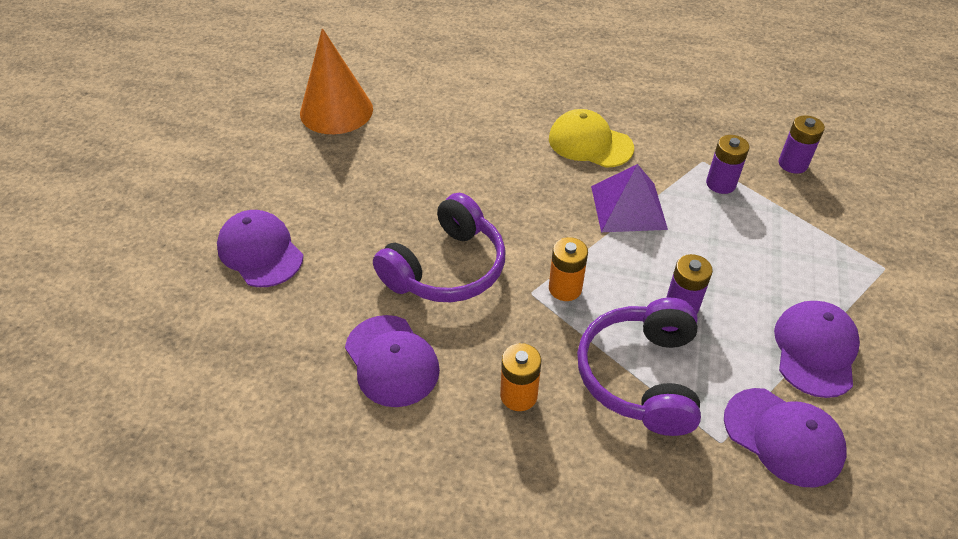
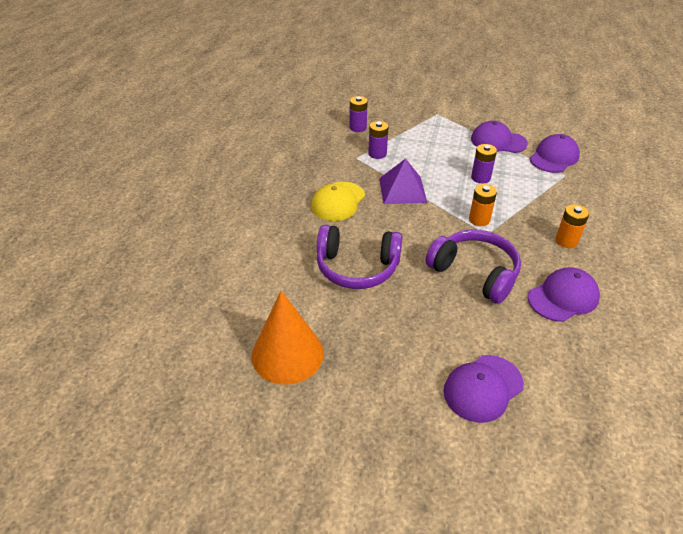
camera: 90 degrees left, 5 degrees down
purple headphones [577,298,701,436] -> purple headphones moved to [317,225,402,289]

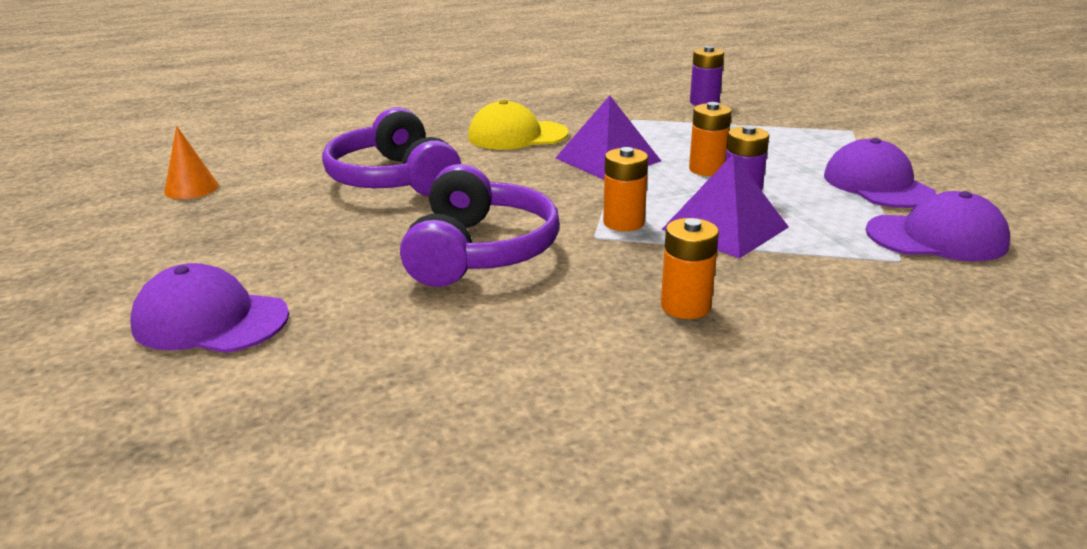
camera: 55 degrees right, 15 degrees down
orange cone [252,291,324,385] -> orange cone [164,126,219,199], size x0.51
purple battery [368,121,389,159] -> none
purple cap [528,267,600,322] -> none
none -> purple pyramid [661,154,789,258]
none -> orange battery [689,102,732,176]

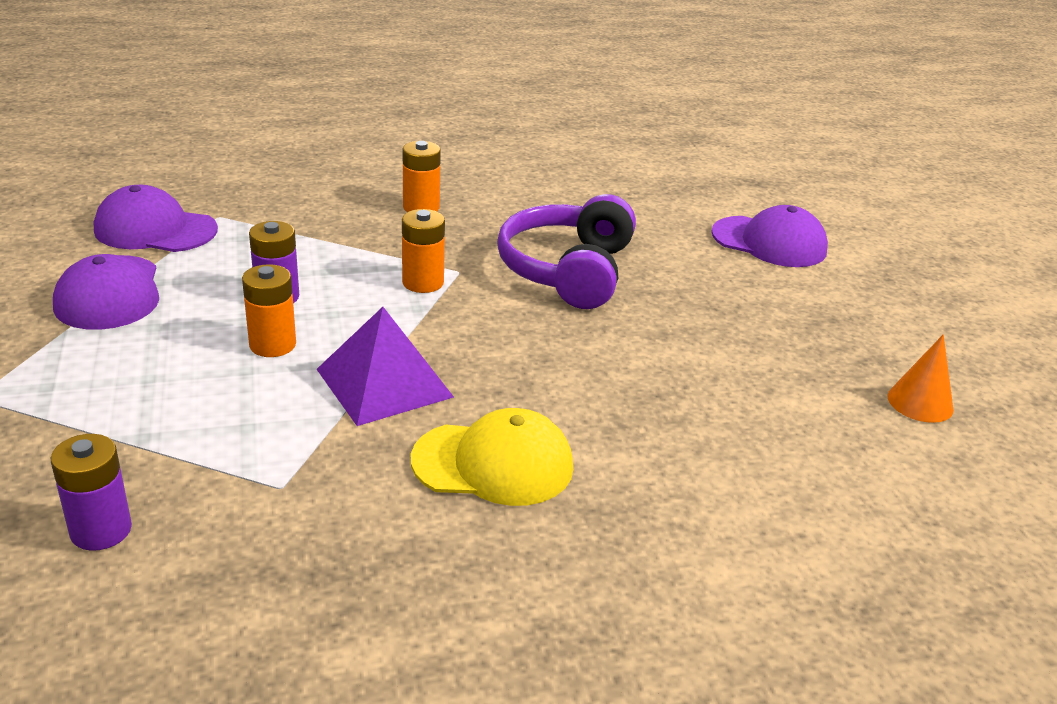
camera: 175 degrees left, 5 degrees up
purple headphones [322,107,461,196] -> none
purple pyramid [661,154,789,258] -> none

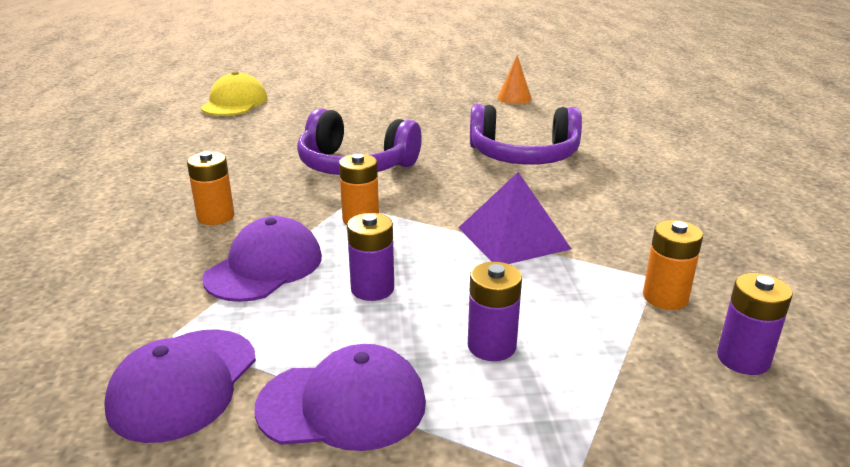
camera: 80 degrees left, 5 degrees down
orange battery [242,264,296,357] -> orange battery moved to [643,220,703,310]
yellow cap [411,408,573,506] -> yellow cap moved to [200,71,268,116]
purple cap [711,205,828,267] -> purple cap moved to [202,216,322,302]
none -> purple battery [468,262,522,361]
none -> purple headphones [470,104,582,165]

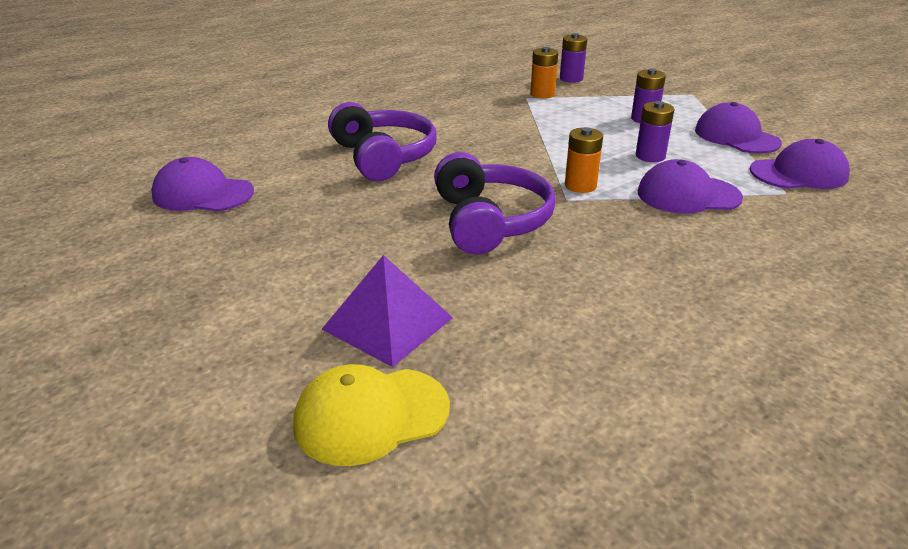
camera: 120 degrees left, 5 degrees up
orange battery [187,151,234,225] -> none
purple pyramid [458,172,571,264] -> purple pyramid moved to [322,255,453,367]
orange cone [497,55,532,104] -> purple cap [151,157,254,212]

